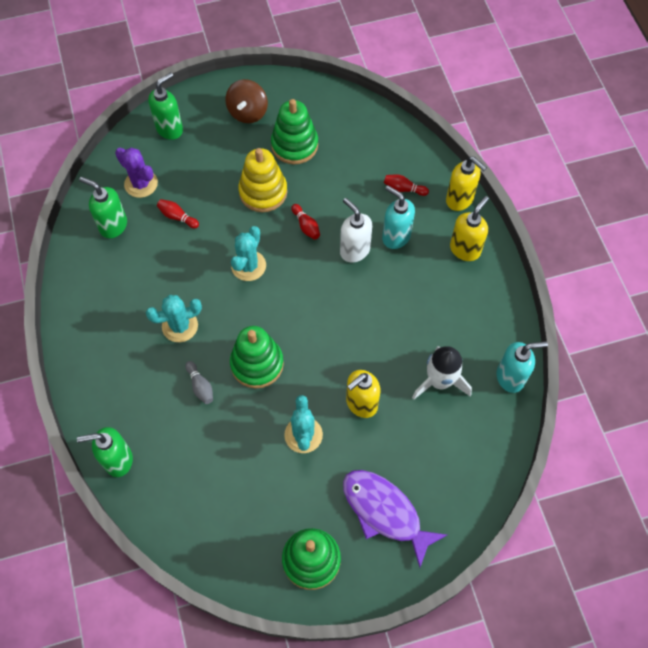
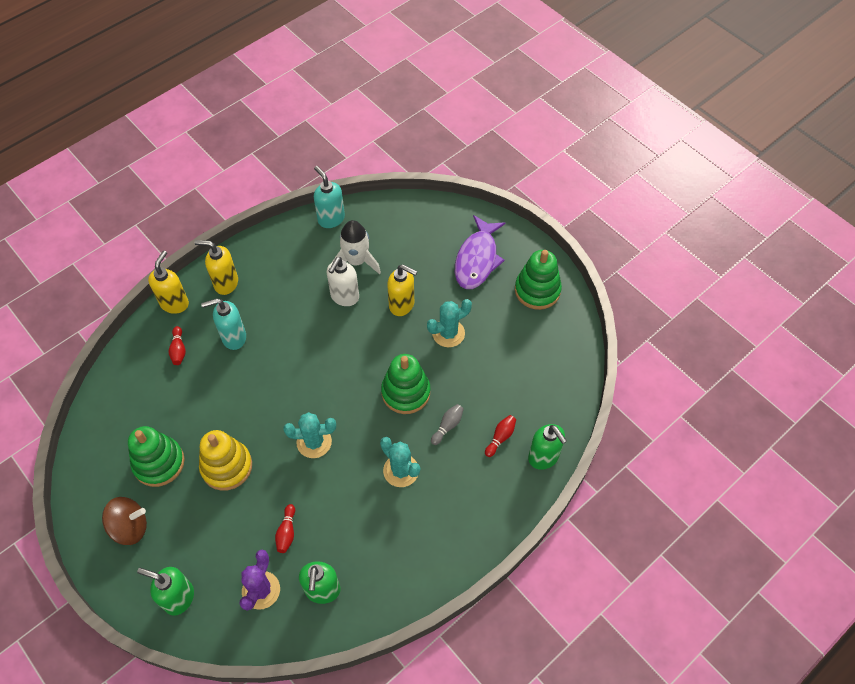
camera: 115 degrees left, 5 degrees down
red bowling pin [291,204,320,240] -> red bowling pin moved to [485,415,516,457]
white soap dispenser [340,198,372,263] -> white soap dispenser moved to [327,257,359,306]
turquoise soap dispenser [382,186,415,249] -> turquoise soap dispenser turned 60 degrees clockwise [201,298,246,350]

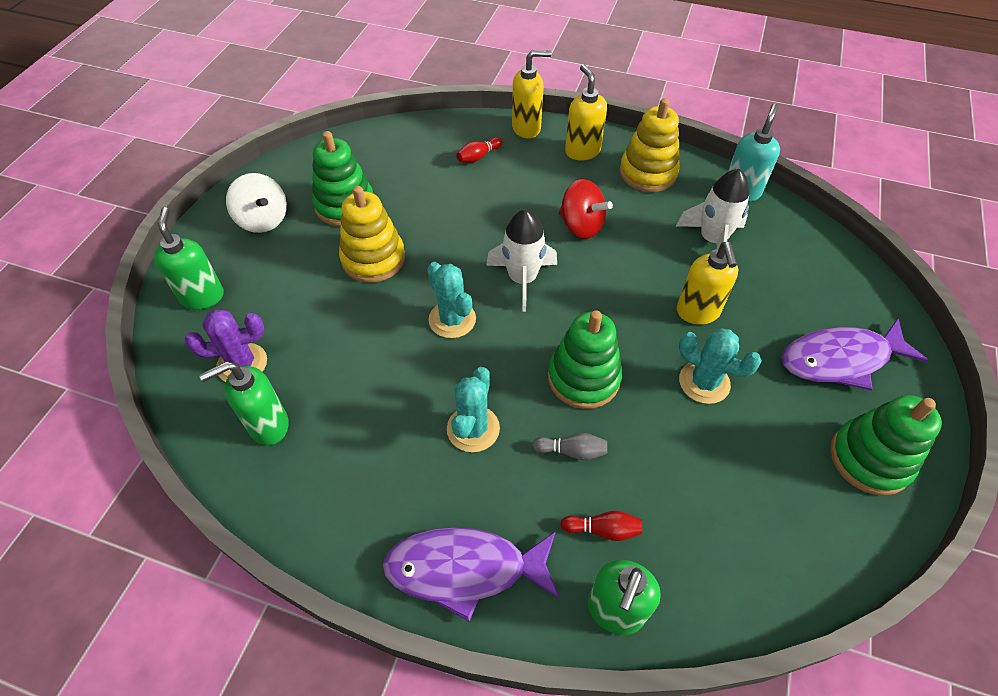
camera: 60 degrees right, 5 degrees down
brown spinning top [102,497,147,545] -> white spinning top [226,173,287,233]
turquoise soap dispenser [201,298,246,350] -> none
red bowling pin [275,504,295,553] -> none
white soap dispenser [327,257,359,306] -> none
none -> purple fish [383,527,559,621]
none -> white rocket [486,209,557,312]
none -> red spinning top [559,179,613,239]
none -> yellow stacking toy [620,98,680,192]

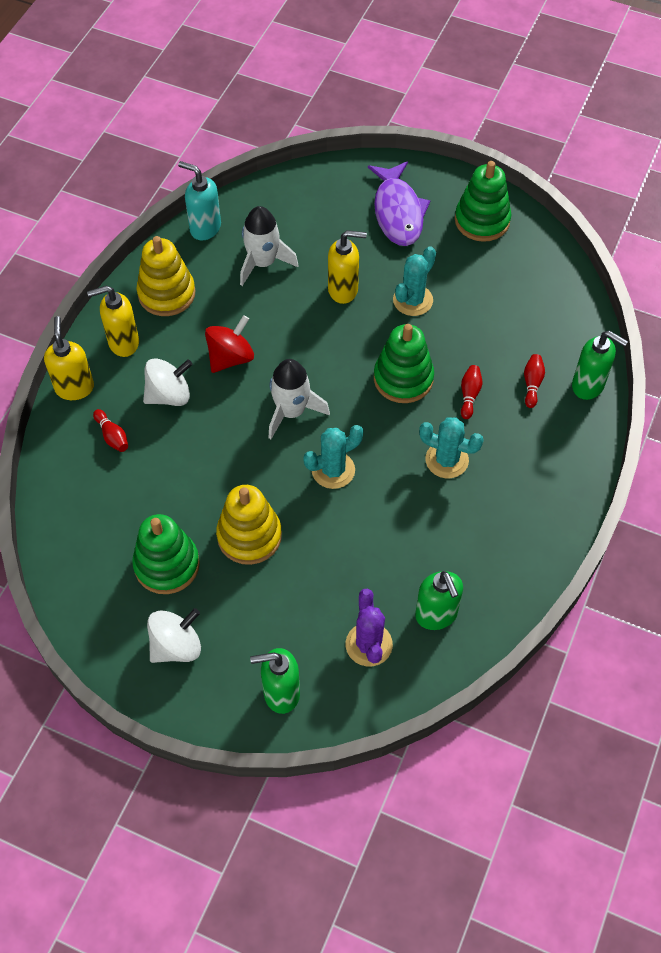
camera: 85 degrees left, 5 degrees up
purple fish [383,527,559,621] -> none
grey bowling pin [532,433,607,460] -> red bowling pin [461,365,482,419]
none -> white spinning top [143,358,193,406]

